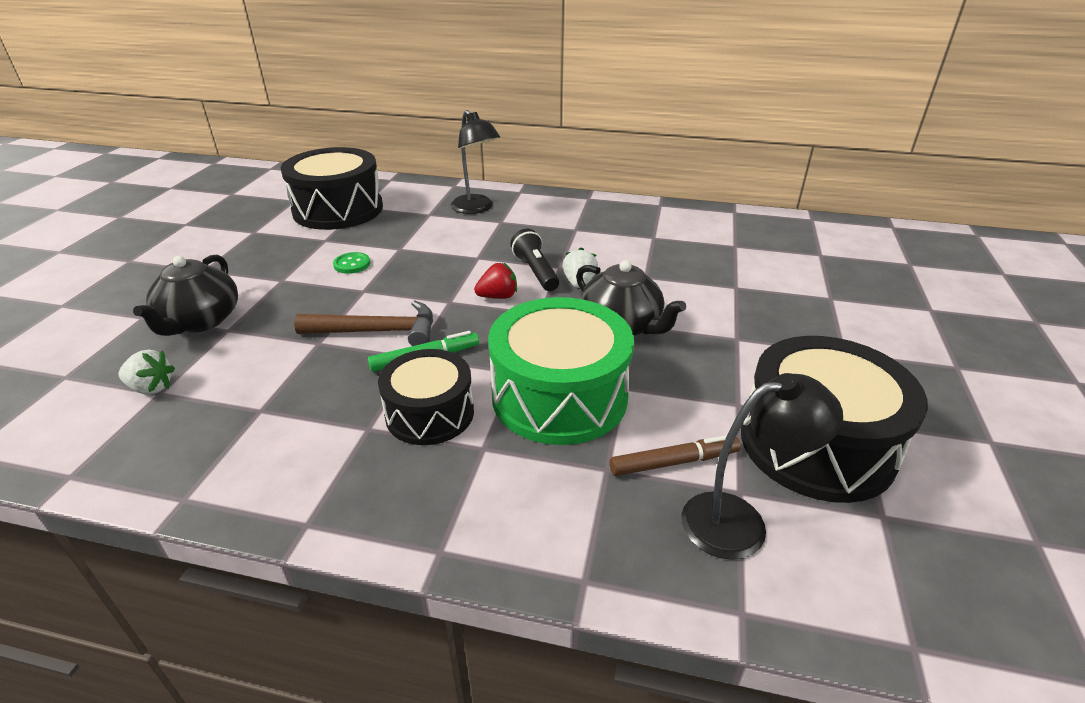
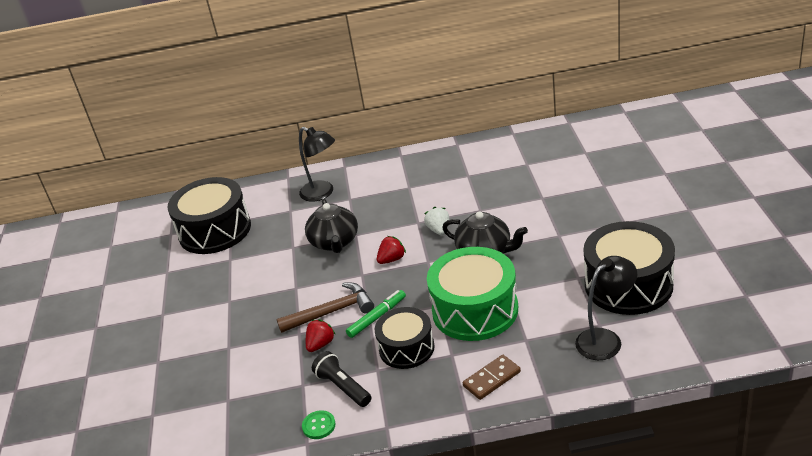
camera: 15 degrees left, 0 degrees up
white strawberry [118,350,175,394] -> none
black teapot [133,255,238,336] -> black teapot moved to [305,199,358,253]
green button [333,252,370,274] -> green button moved to [302,410,336,439]
black flashlight [510,228,559,291] -> black flashlight moved to [312,351,371,407]
brown marker [609,435,741,476] -> none
none -> red strawberry [306,319,335,352]
none -> brown domino [463,355,521,400]

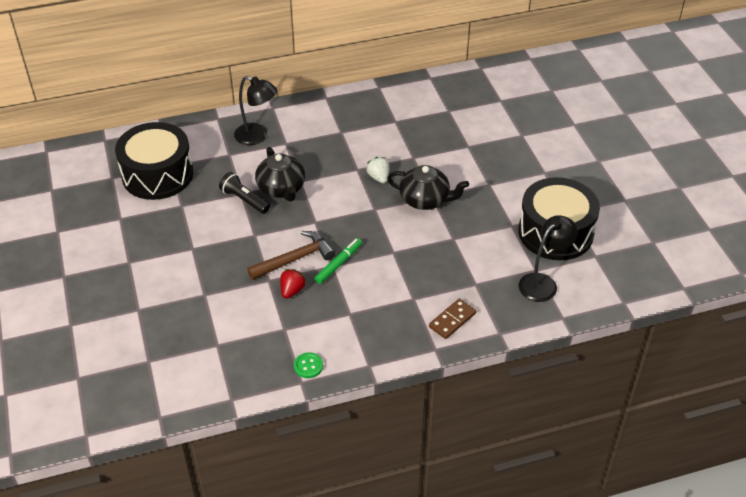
camera: 15 degrees left, 10 degrees up
black flashlight [312,351,371,407] -> black flashlight moved to [219,172,270,214]
black drum [375,307,435,369] -> none
red strawberry [377,236,406,264] -> none
green drum [427,247,518,341] -> none

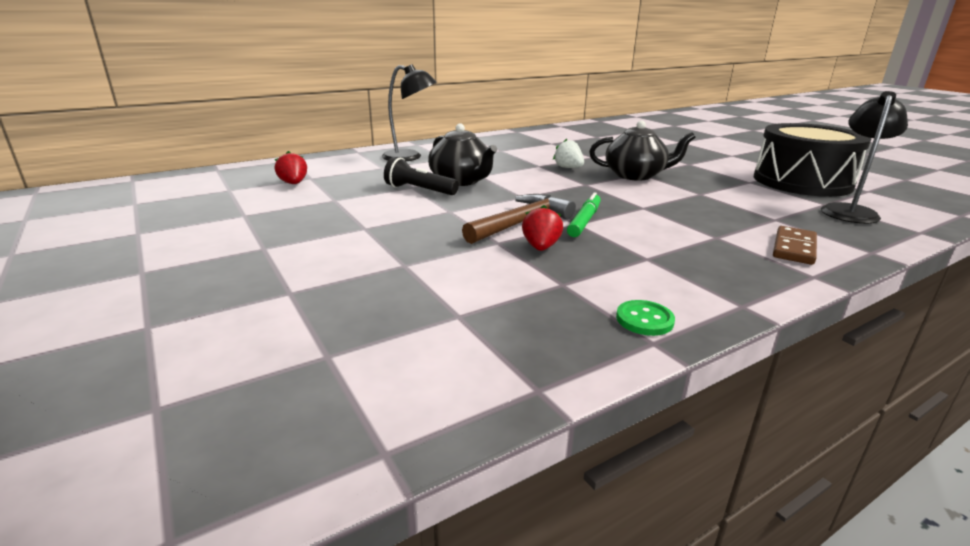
camera: 15 degrees left, 20 degrees down
black drum [115,122,193,200] -> red strawberry [275,151,307,184]

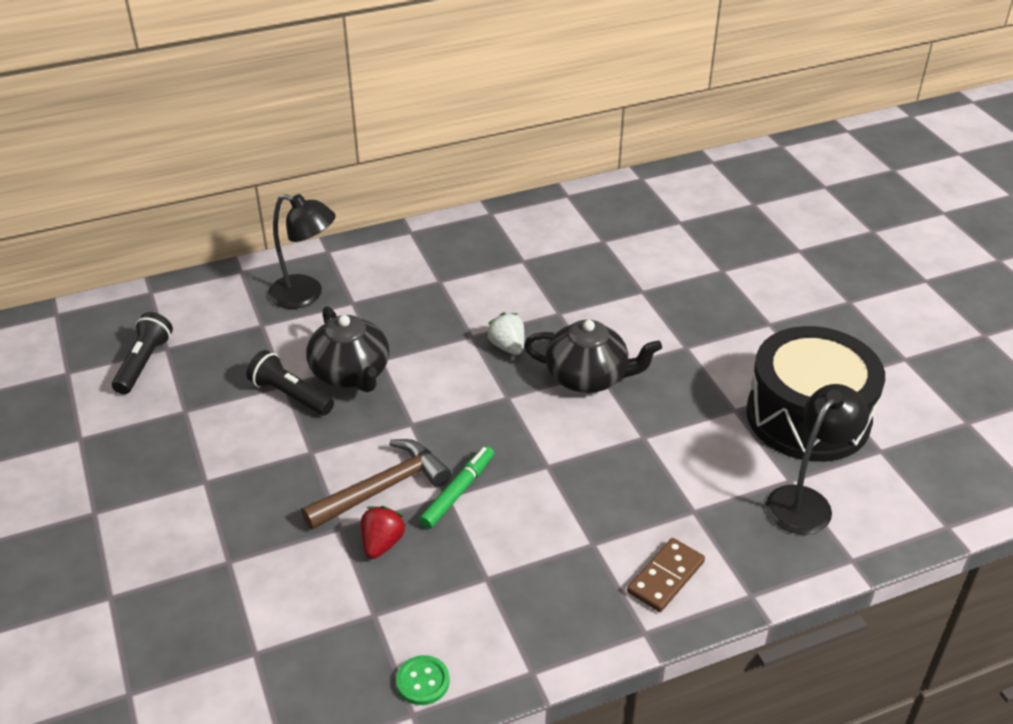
camera: 10 degrees right, 15 degrees up
red strawberry [275,151,307,184] -> black flashlight [112,312,173,394]

